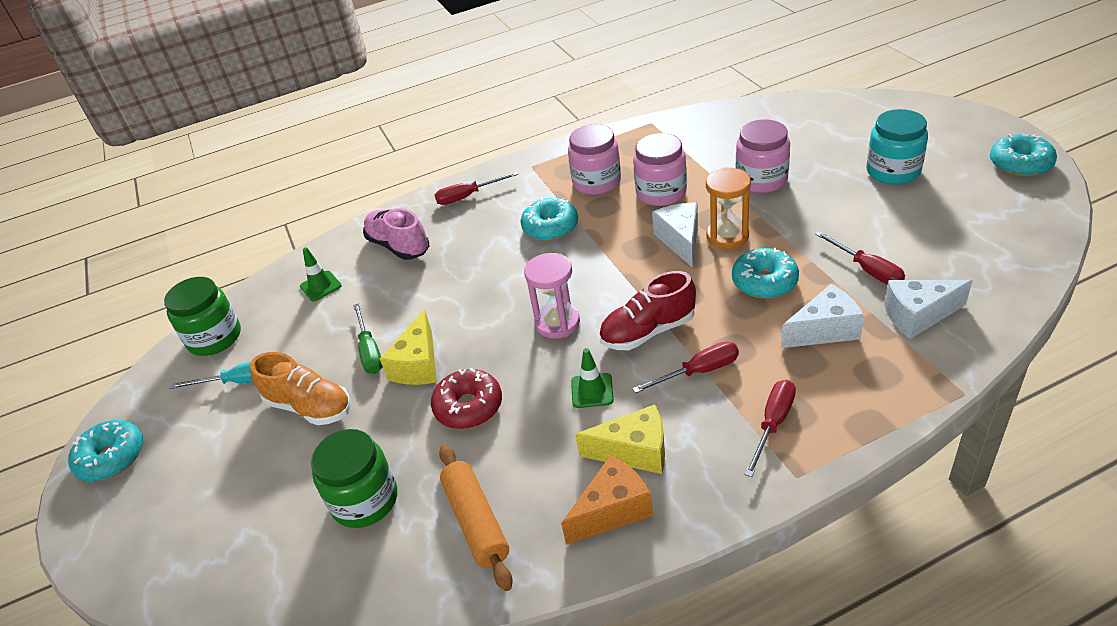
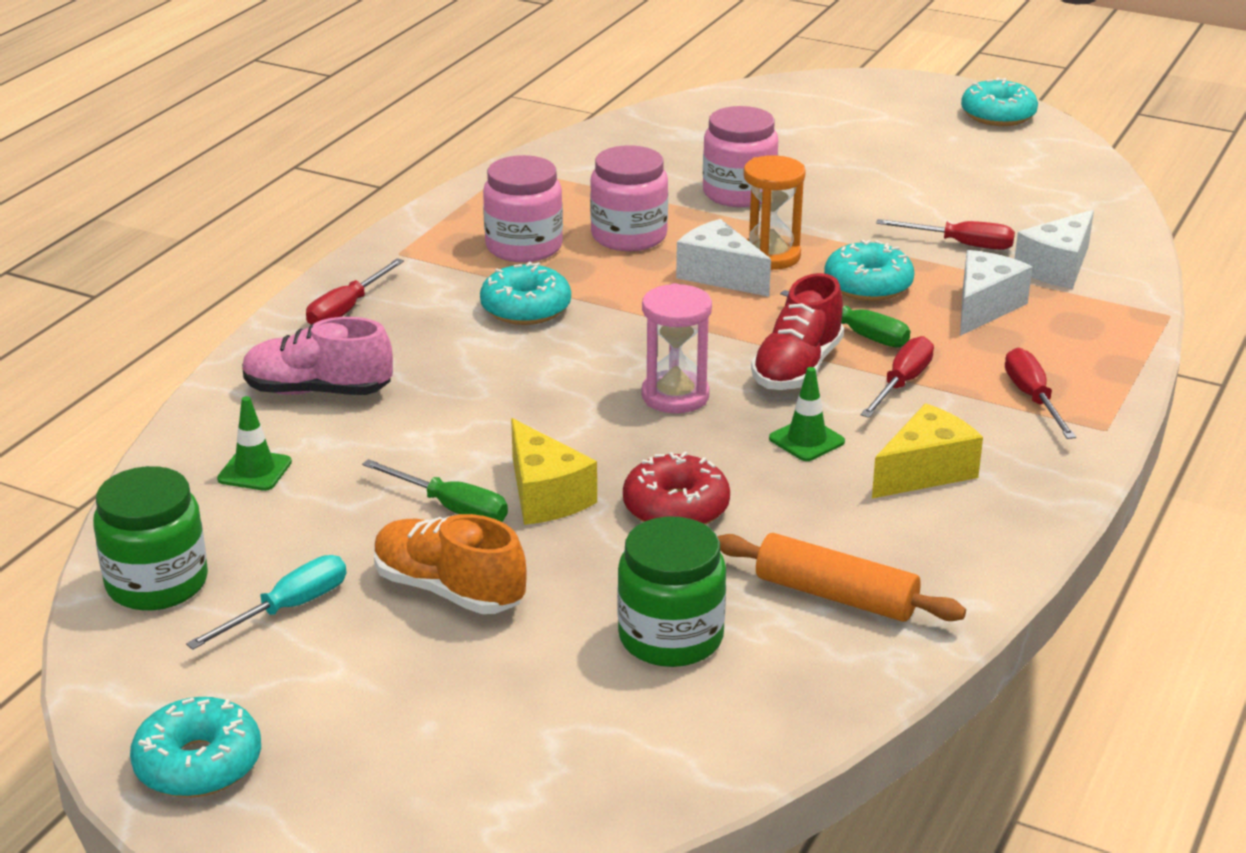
camera: 45 degrees left, 10 degrees down
orange shoe [250,352,351,425] -> orange shoe turned 135 degrees counterclockwise [374,514,527,614]
orange cheese [561,455,653,545] -> none
turquoise jar [866,109,928,185] -> none
none -> green screwdriver [780,290,910,348]

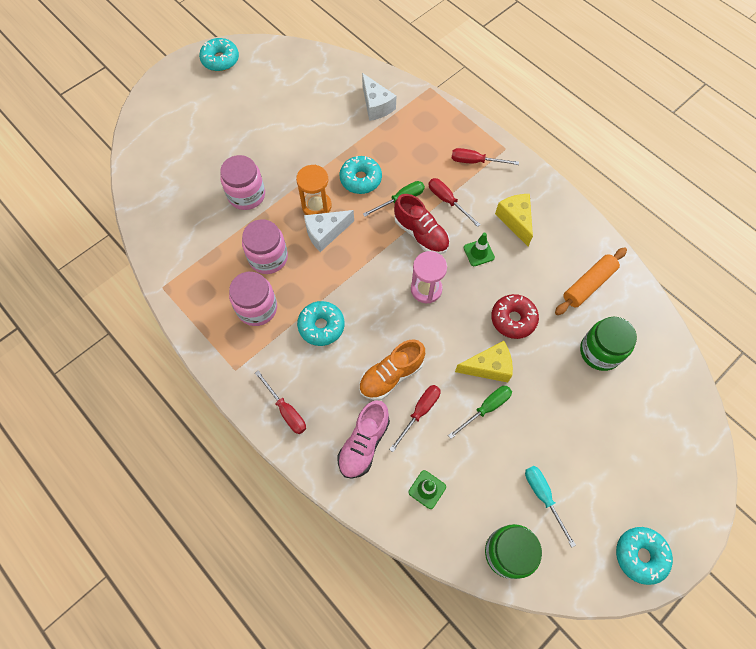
camera: 70 degrees left, 35 degrees up
orange shoe [374,514,527,614] -> orange shoe moved to [359,340,425,400]
red screwdriver [876,219,1015,250] -> red screwdriver moved to [389,385,441,452]
white cheese [960,250,1032,336] -> none

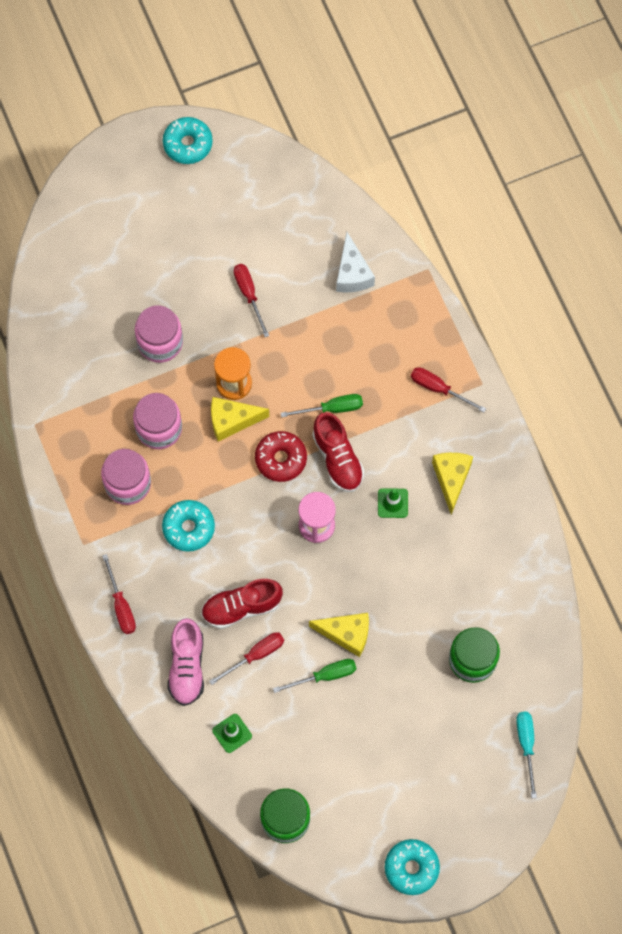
camera: 20 degrees right, 5 degrees up
white cheese [304,210,354,252] -> yellow cheese [211,397,269,442]
pink shoe [338,400,390,479] -> pink shoe turned 45 degrees counterclockwise [168,618,204,706]
turquoise donut [339,156,382,194] -> none
orange shoe [359,340,425,400] -> red shoe [201,579,283,629]
red screwdriver [429,178,481,227] -> red screwdriver moved to [234,264,269,337]
red donut [491,294,539,339] -> red donut moved to [255,431,307,482]
turquoise screwdriver [525,466,576,548] -> turquoise screwdriver moved to [516,712,537,798]
orange rolling pin [555,247,627,315] -> none

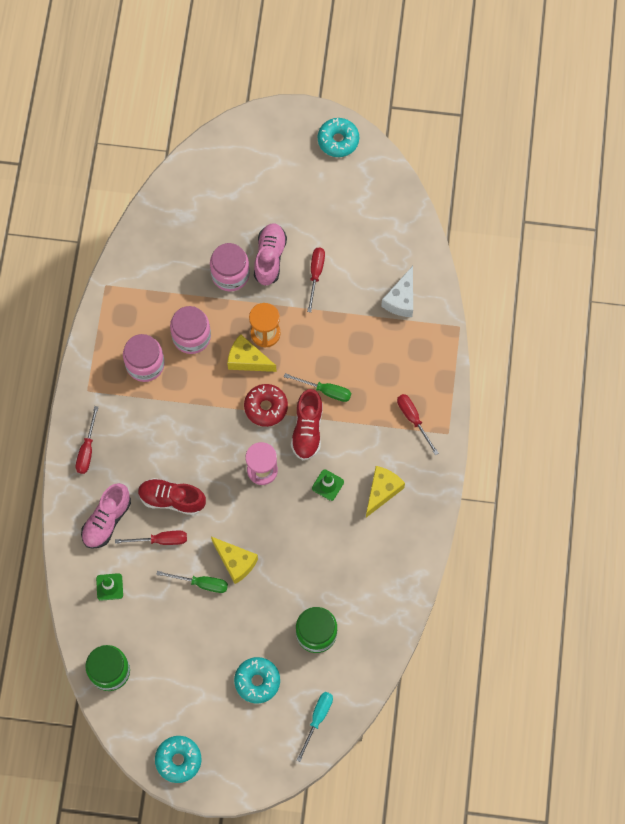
camera: 30 degrees right, 0 degrees up
turquoise donut [162,500,215,552] -> turquoise donut moved to [234,657,280,704]
none -> pink shoe [254,223,287,286]

